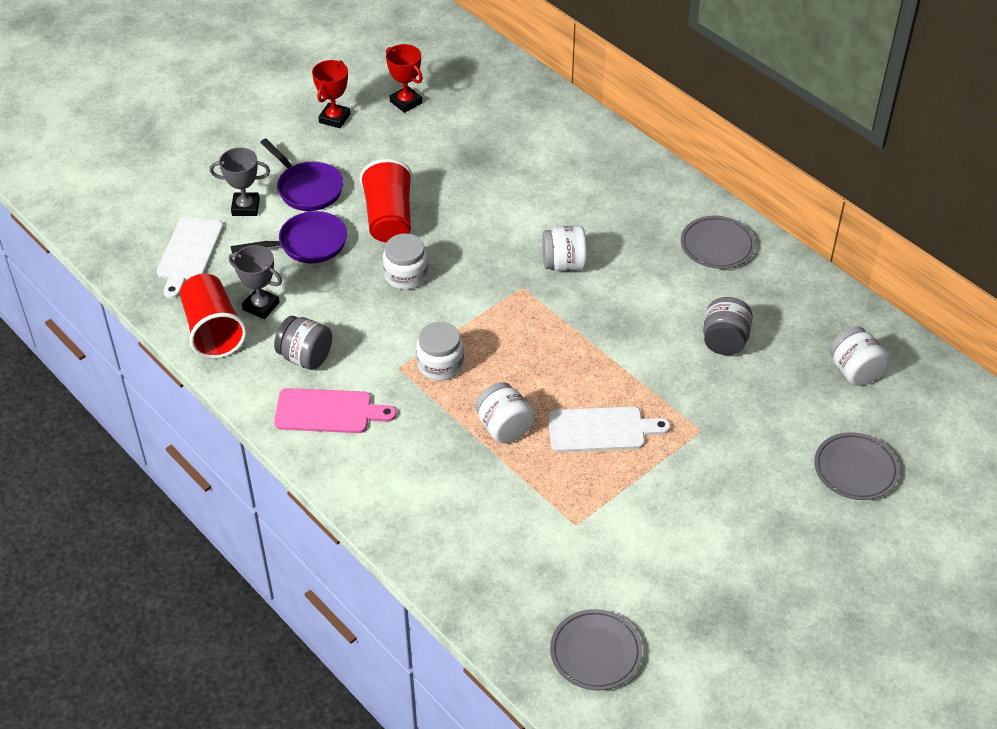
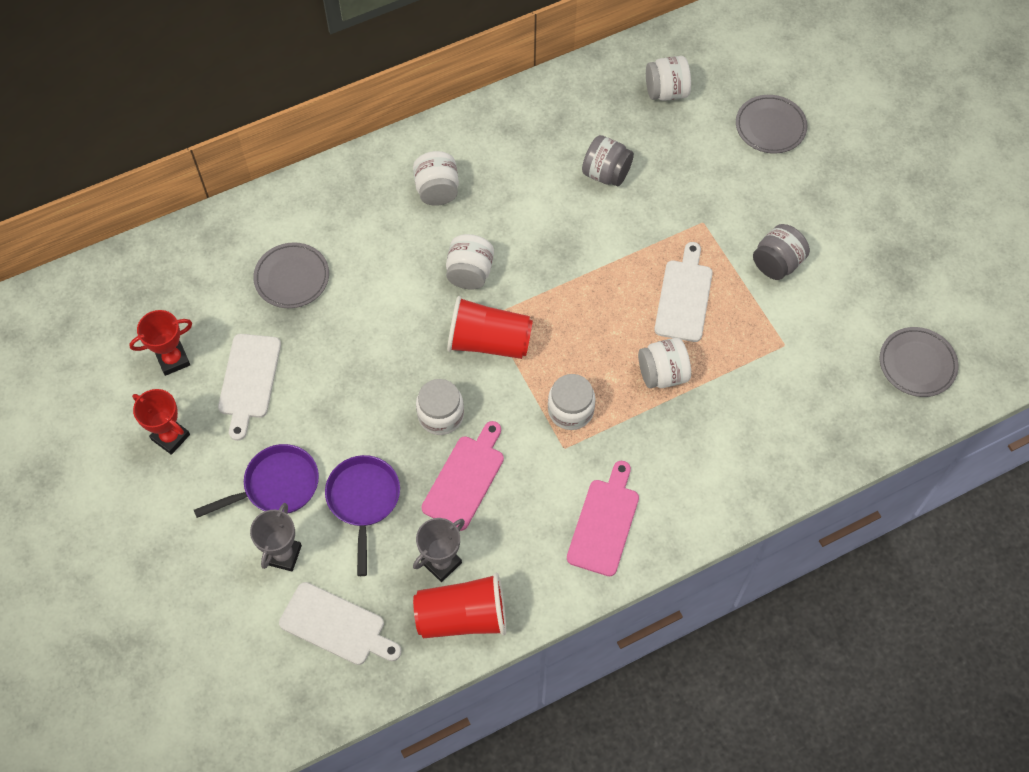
camera: 75 degrees left, 15 degrees up
grey jar [274,316,332,370] -> grey jar moved to [753,224,810,280]
red cup [360,159,413,243] -> red cup moved to [447,296,533,359]
grey plate [681,216,755,269] -> grey plate moved to [253,242,329,308]
none -> white cutting board [218,334,281,441]
none -> white jar [413,151,459,206]
none -> pink cutting board [421,421,504,531]

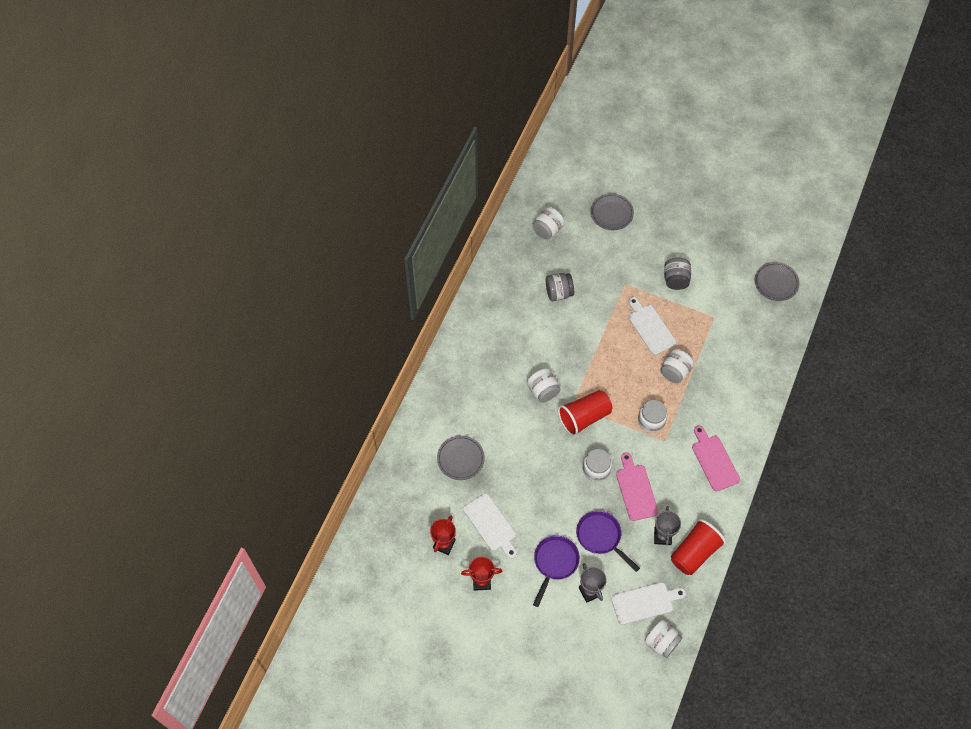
camera: 40 degrees left, 0 degrees up
white jar [413,151,459,206] -> white jar moved to [644,619,682,658]

